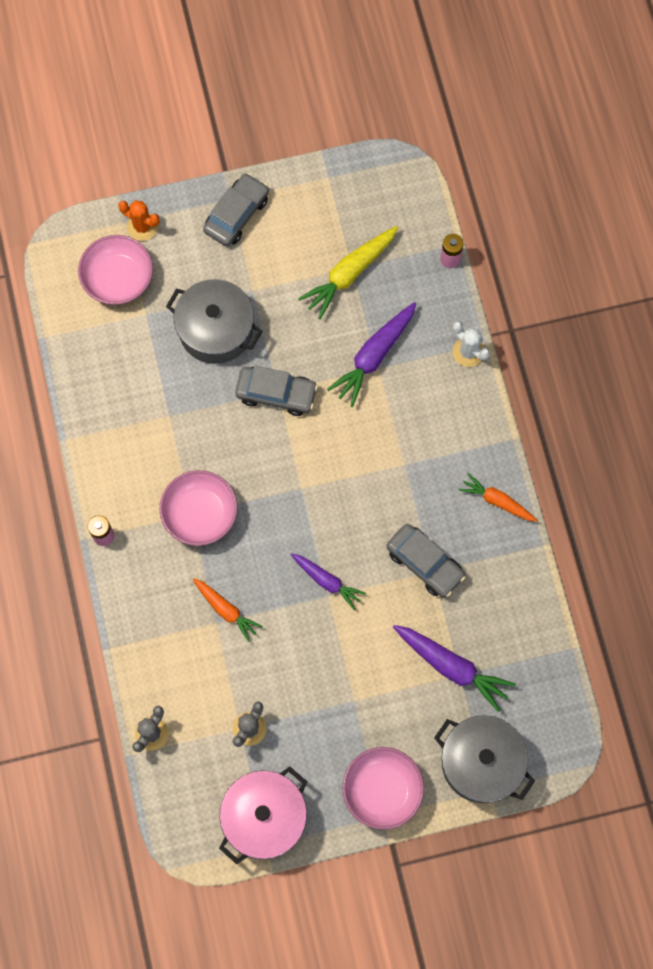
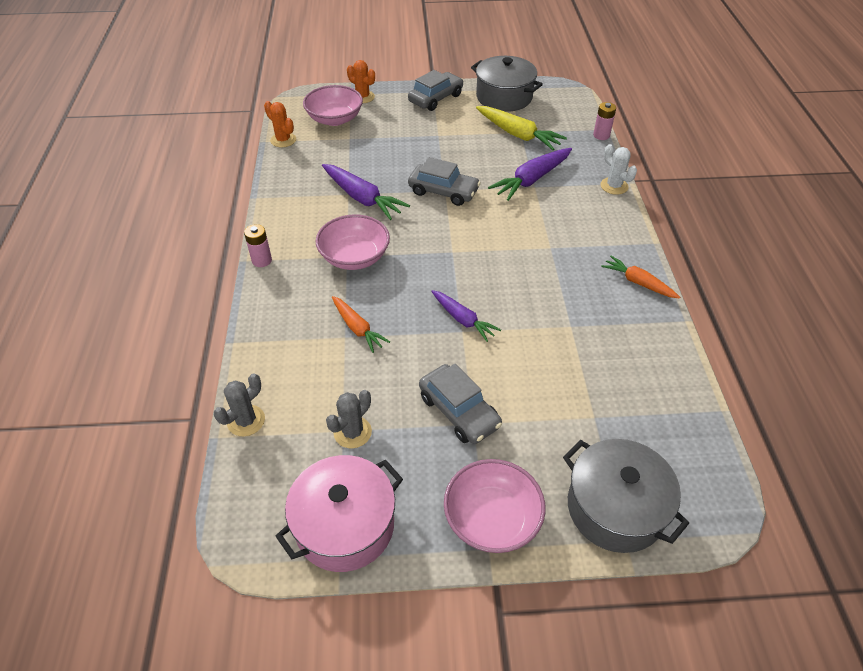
camera: 10 degrees right, 25 degrees down
grey pot [166,279,263,364] -> grey pot moved to [471,56,543,112]
yellow carrot [298,226,398,319] -> yellow carrot turned 105 degrees counterclockwise [476,106,567,150]
grey car [386,524,466,598] -> grey car moved to [419,364,502,444]
purple carrot [393,625,516,712] -> purple carrot moved to [322,164,410,220]
none -> orange cactus [264,101,296,147]

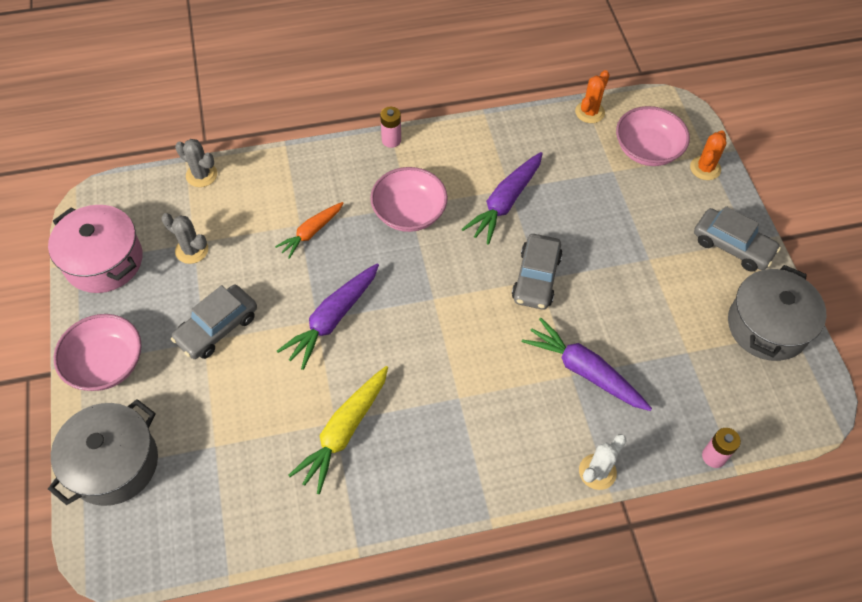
camera: 80 degrees right, 10 degrees up
purple carrot [431,290,501,342] -> purple carrot [277,263,379,370], size x1.55
yellow carrot [476,106,567,150] -> yellow carrot moved to [288,366,388,494]
orange carrot [601,256,680,299] -> none

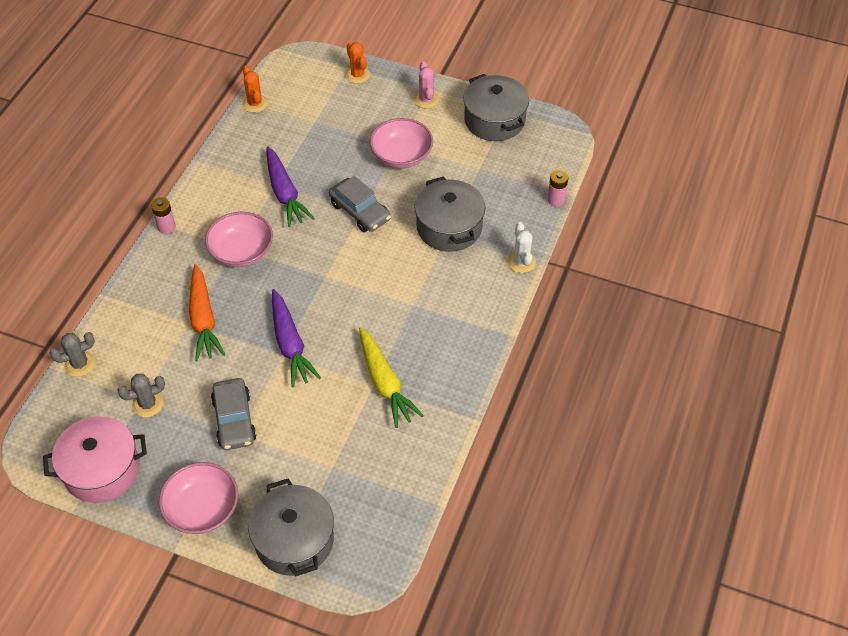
camera: 55 degrees left, 5 degrees down
orange carrot [275,202,343,259] -> orange carrot [189,264,225,361], size x1.55
purple carrot [522,318,652,411] -> grey pot [414,176,485,252]
pink bowl [616,106,690,166] -> pink bowl moved to [370,118,433,168]
grey car [694,206,781,272] -> pink cactus [414,61,439,109]

